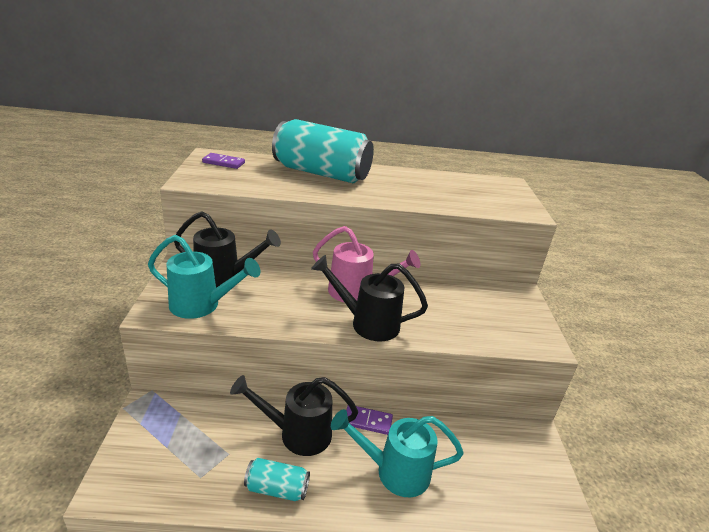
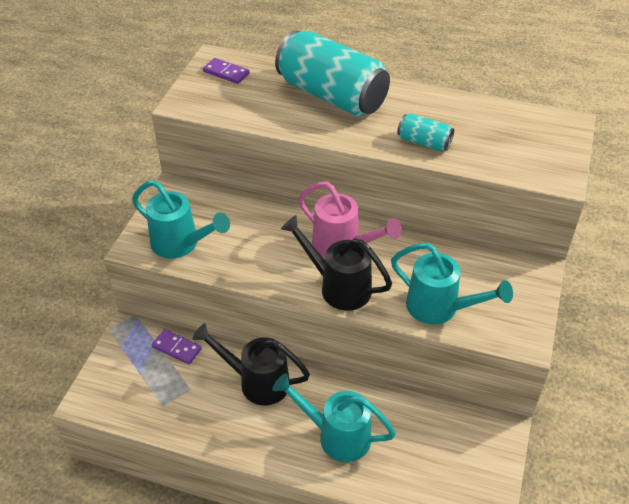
camera: 20 degrees right, 15 degrees up
black watering can [174,211,281,288] -> none
turquoise can [244,458,310,501] -> turquoise can moved to [397,113,454,151]
purple domino [346,405,393,435] -> purple domino moved to [152,329,202,364]
none -> turquoise watering can [391,243,513,324]

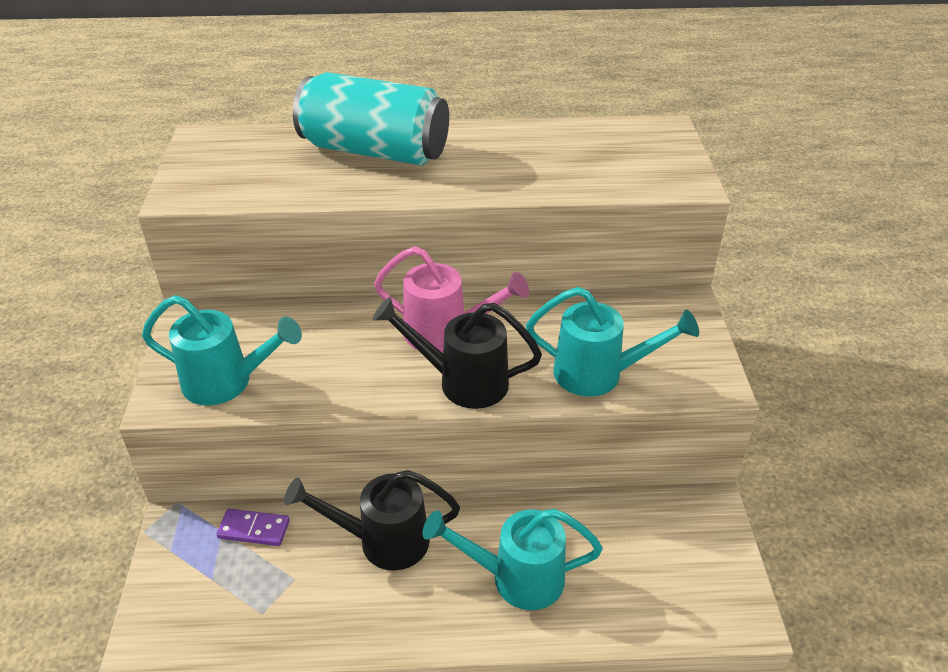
camera: 20 degrees left, 5 degrees down
purple domino [203,58,250,84] -> none
turquoise can [397,113,454,151] -> none

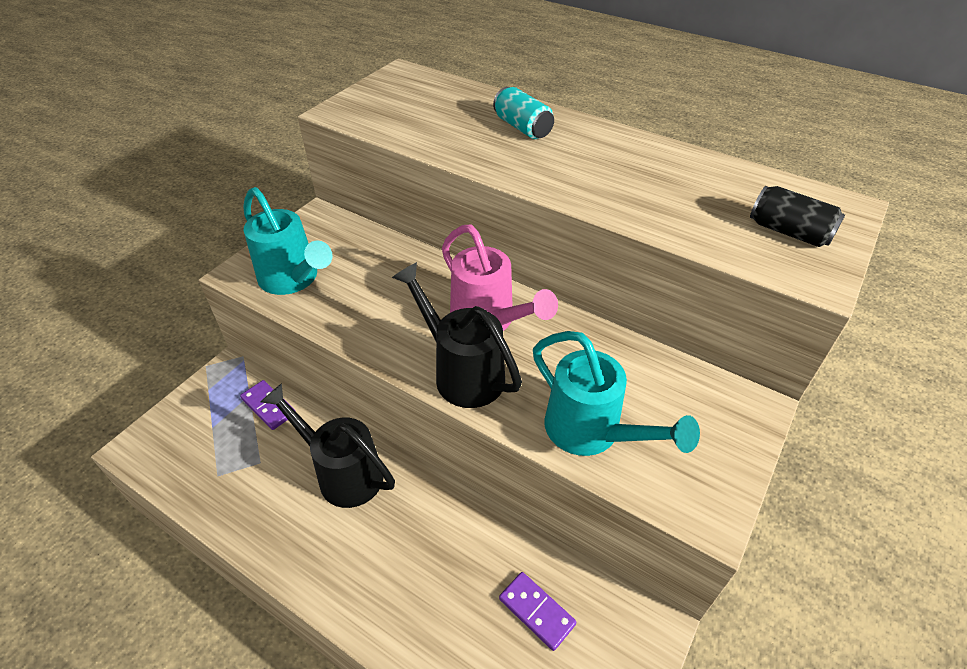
camera: 35 degrees right, 5 degrees up
turquoise can [293,72,449,165] -> turquoise can [493,87,554,139], size x0.45
turquoise watering can [423,509,603,610] -> none
none -> purple domino [499,572,577,651]
none -> black can [750,186,845,247]

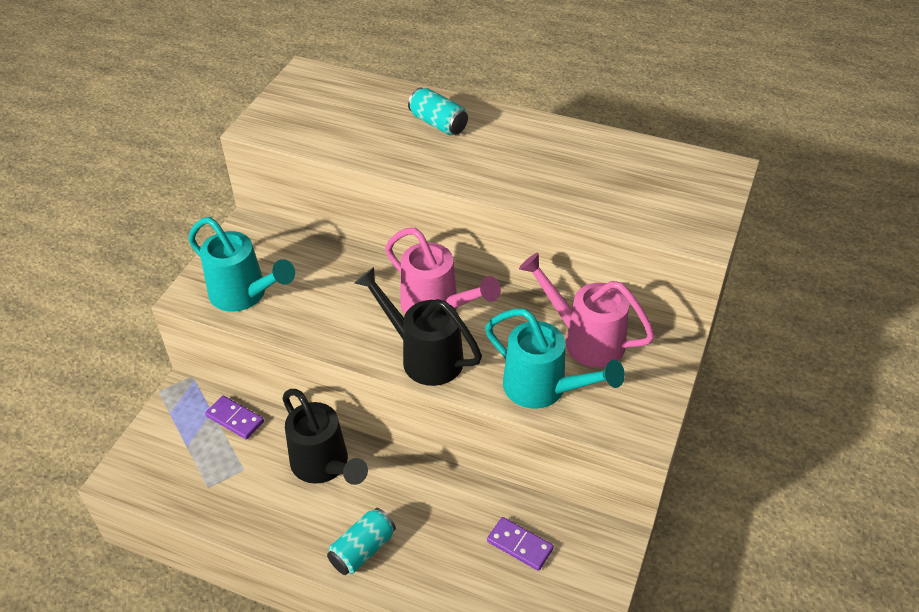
camera: 10 degrees left, 0 degrees up
black watering can [261,383,395,508] -> black watering can turned 150 degrees counterclockwise [283,389,368,485]
black can [750,186,845,247] -> none
none -> turquoise can [327,508,396,575]
none -> pink watering can [519,253,655,367]

